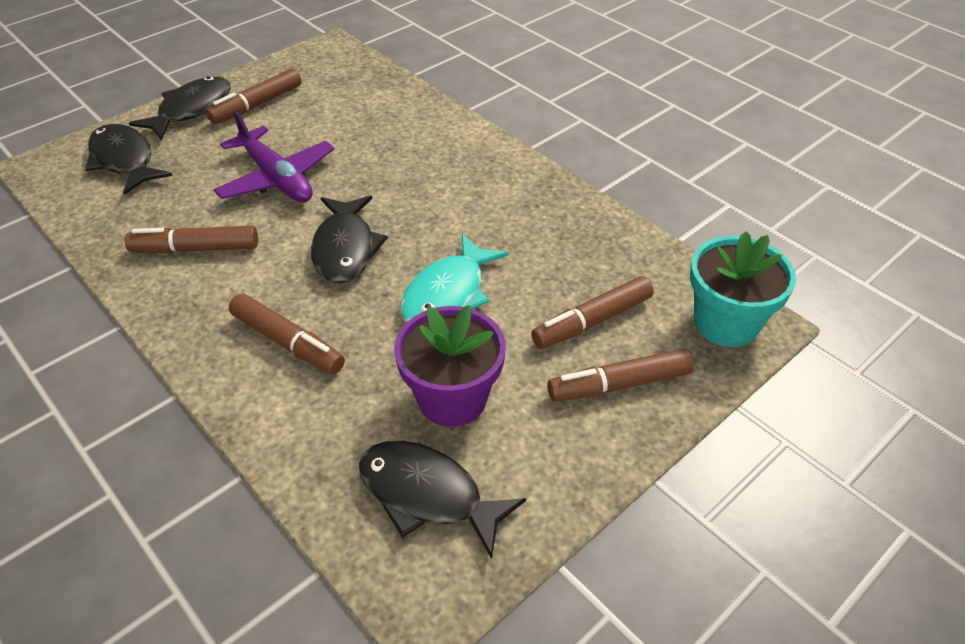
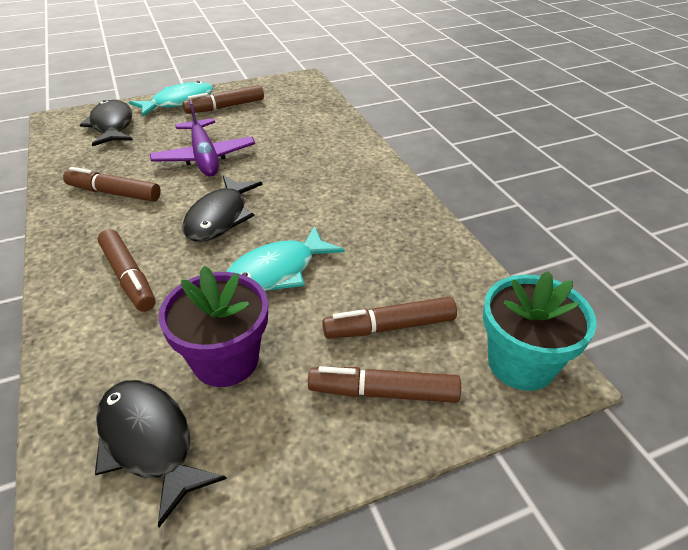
camera: 20 degrees right, 5 degrees down
black fish [129,76,231,140] -> turquoise fish [129,81,214,116]

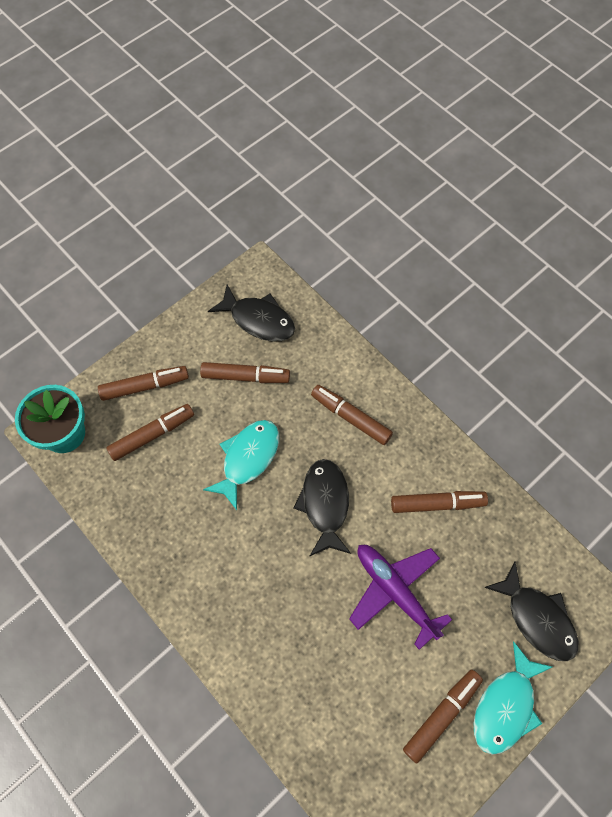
camera: 160 degrees right, 25 degrees up
purple flower pot [159,266,268,387] -> brown marker [200,362,290,383]

